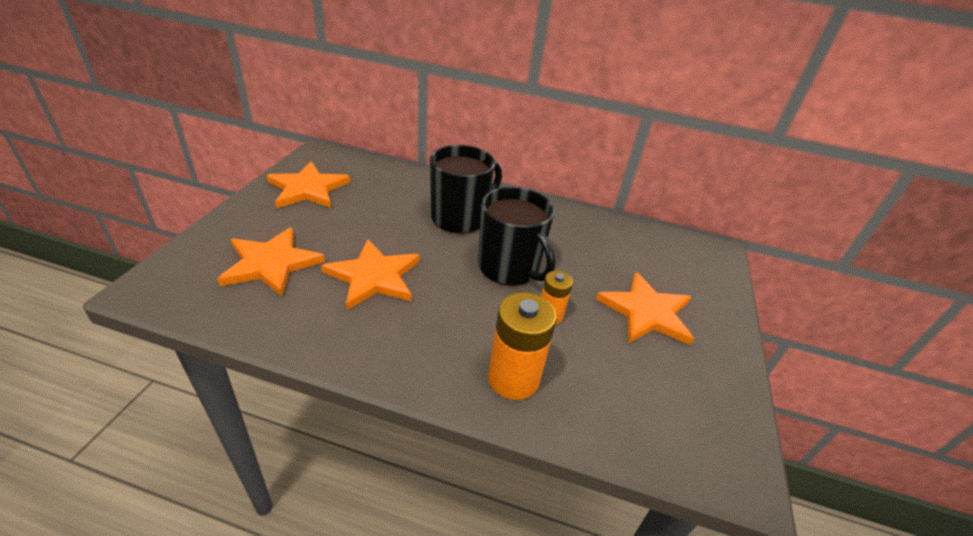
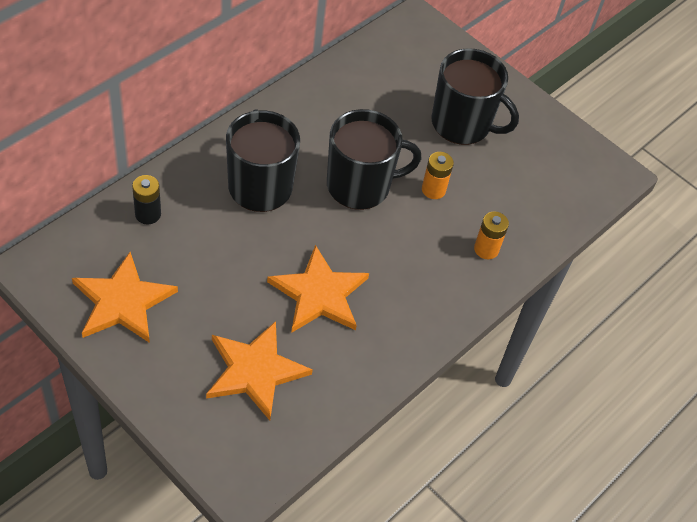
camera: 65 degrees left, 15 degrees up
orange battery [488,292,557,400] -> orange battery [474,211,509,259], size x0.58
orange star [596,272,694,345] -> black mug [431,48,519,145]
none -> black battery [132,175,161,224]

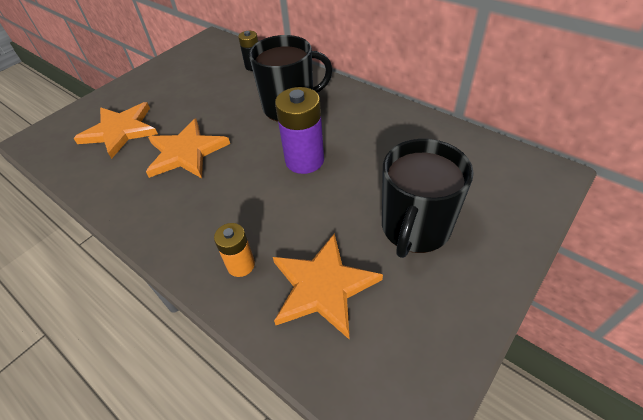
camera: 95 degrees right, 5 degrees down
orange star [72,252,178,343] -> orange star moved to [273,233,383,339]
black mug [327,109,421,210] -> purple battery [275,87,324,174]
orange battery [422,152,454,199] -> none

